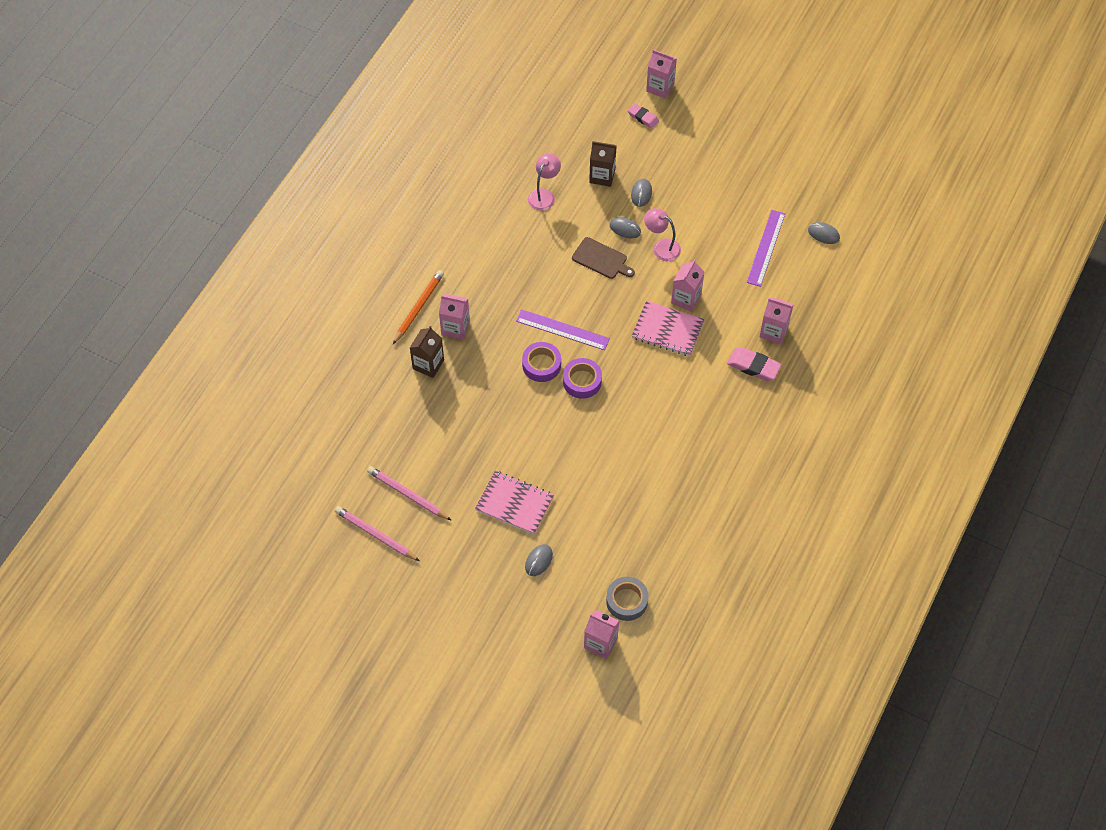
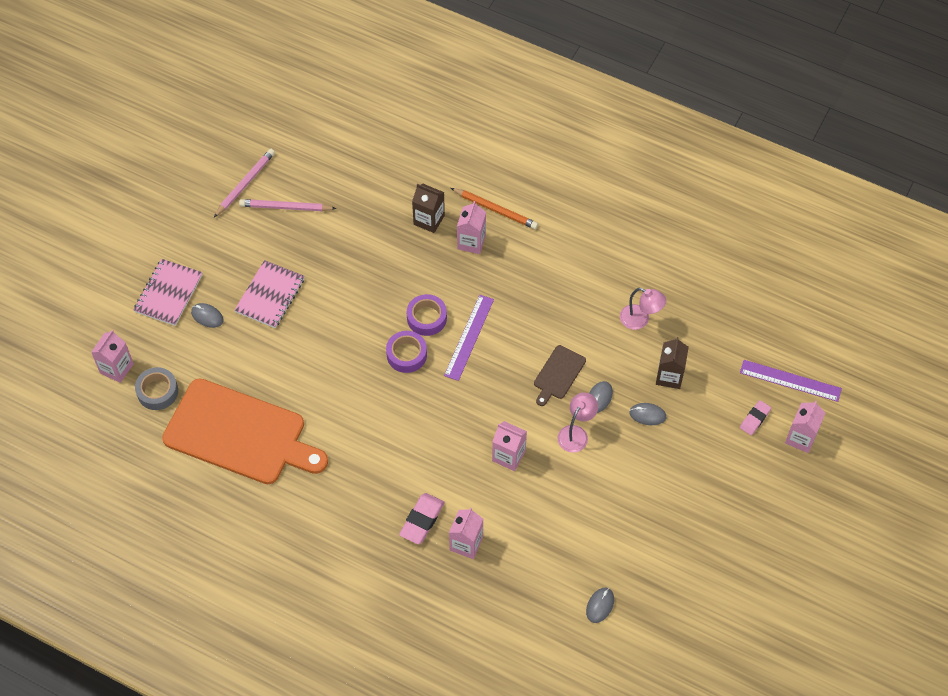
camera: 90 degrees right, 0 degrees up
pink pencil [367,466,452,521] -> pink pencil turned 120 degrees counterclockwise [239,199,337,211]
pink notebook [632,301,705,356] -> pink notebook moved to [134,259,203,326]
purple ruler [747,210,785,287] -> purple ruler moved to [740,360,842,402]
none -> orange cutting board [162,378,328,484]

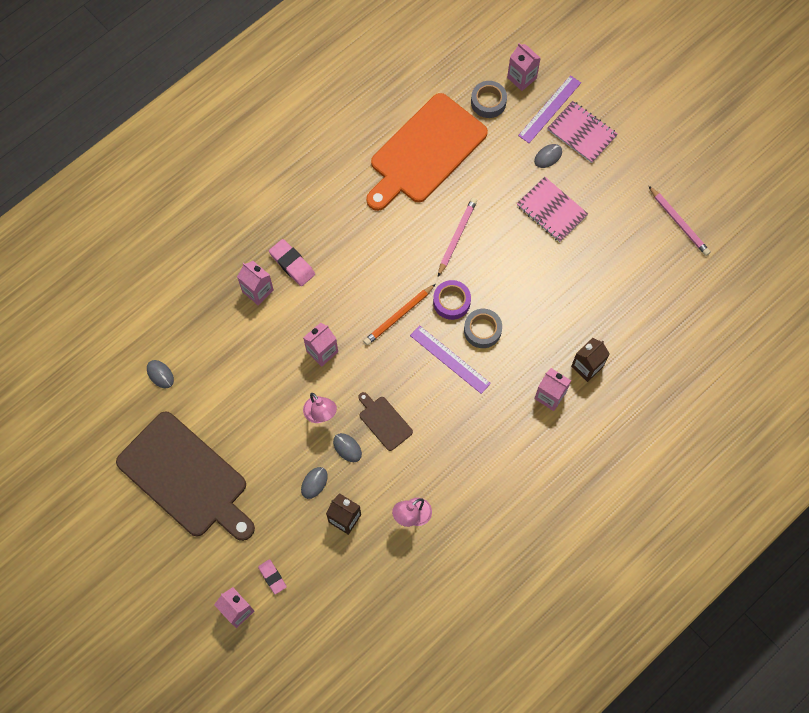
camera: 110 degrees right, 10 degrees up
pink pencil [239,199,337,211] -> pink pencil moved to [438,197,477,276]
purple tape [407,294,447,336] -> grey tape [464,309,502,348]
orange pencil [451,188,538,229] -> orange pencil moved to [363,284,436,345]
purple ruler [740,360,842,402] -> purple ruler moved to [518,75,581,143]
none -> brown cutting board [116,411,255,541]

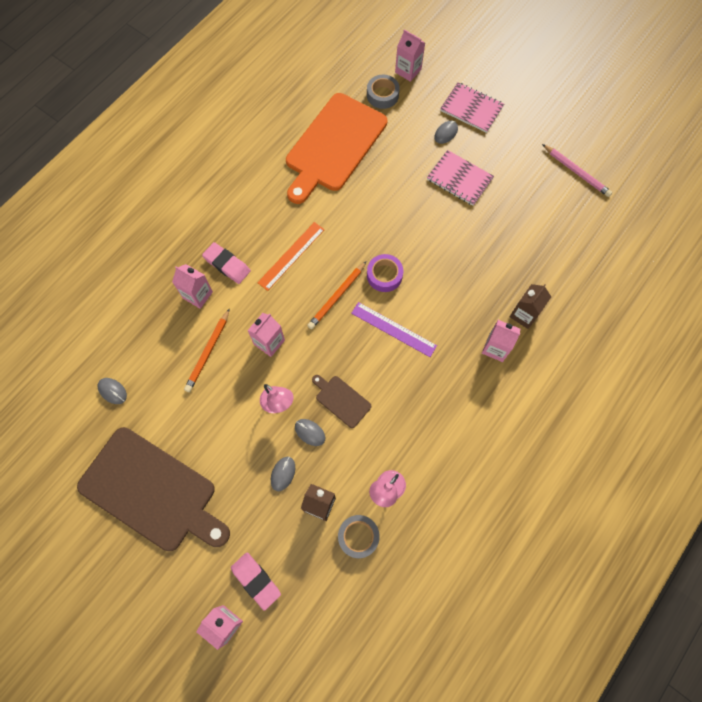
camera: 10 degrees left, 0 degrees up
pink eraser [258,559,287,594] -> pink eraser [231,552,281,611], size x1.53
pink pencil [438,197,477,276] -> none
grey tape [464,309,502,348] -> grey tape moved to [338,515,380,558]
purple ruler [518,75,581,143] -> none
none -> orange pencil [184,308,230,392]
none -> orange ruler [257,222,325,291]

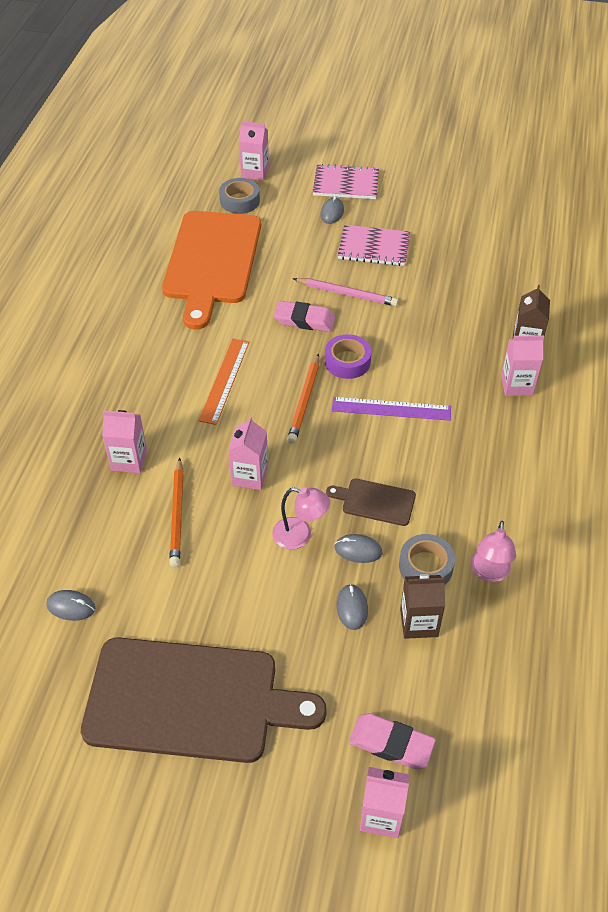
camera: 25 degrees left, 20 degrees down
pink eraser [202,242,251,284] -> pink eraser moved to [274,301,335,332]
grey tape [338,515,380,558] -> grey tape moved to [399,534,455,584]
pink pencil [542,144,612,197] -> pink pencil moved to [293,278,399,306]

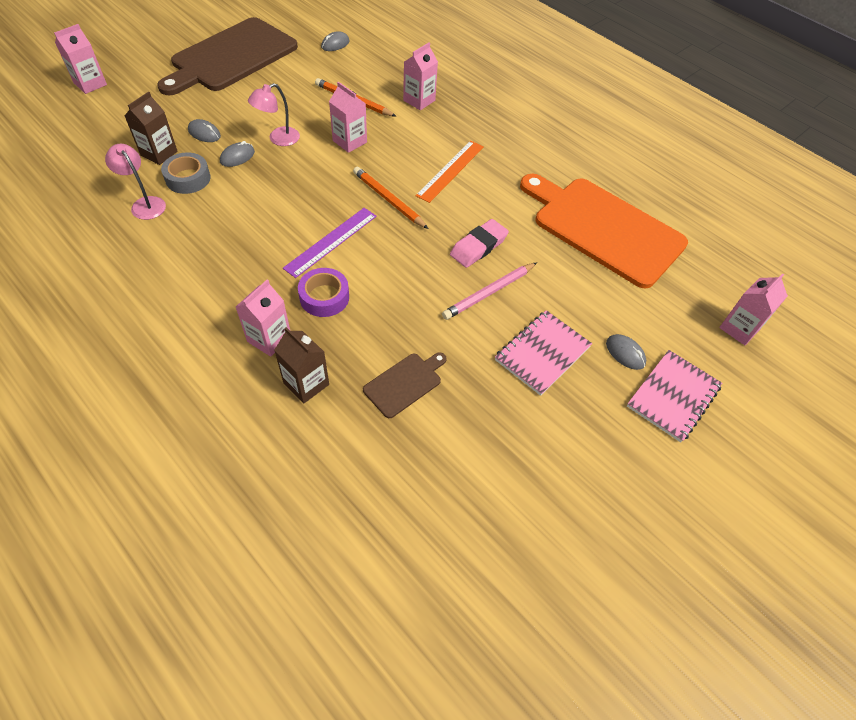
camera: 120 degrees right, 5 degrees up
orange ruler [199,339,249,425] -> orange ruler turned 75 degrees clockwise [416,141,484,203]
grey tape [219,178,260,214] -> none
purple tape [325,334,371,379] -> purple tape moved to [298,268,349,317]
brown cutting board [326,479,416,526] -> brown cutting board moved to [363,353,447,418]
pink eraser [349,714,436,769] -> none

